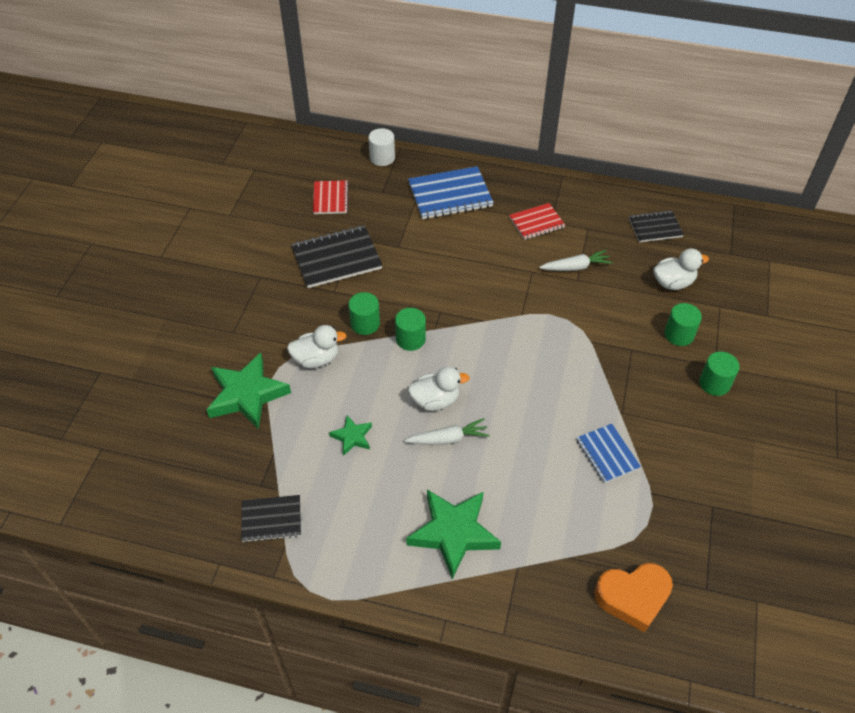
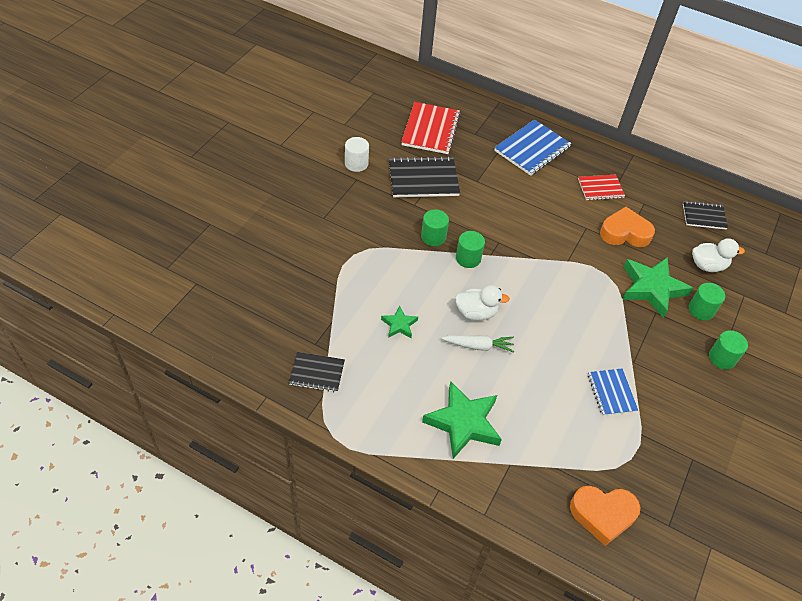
camera: 10 degrees right, 0 degrees up
green star [207,352,291,430] -> green star moved to [622,257,693,318]
white duck [287,325,347,368] -> none
red notebook [313,180,349,214] -> red notebook [401,102,461,154], size x1.65
white cylinder [368,128,395,166] -> white cylinder moved to [345,137,369,172]
blue notebook [408,166,494,219] -> blue notebook turned 45 degrees counterclockwise [494,119,571,176]
white carrot [539,250,612,271] -> orange heart [600,207,655,247]

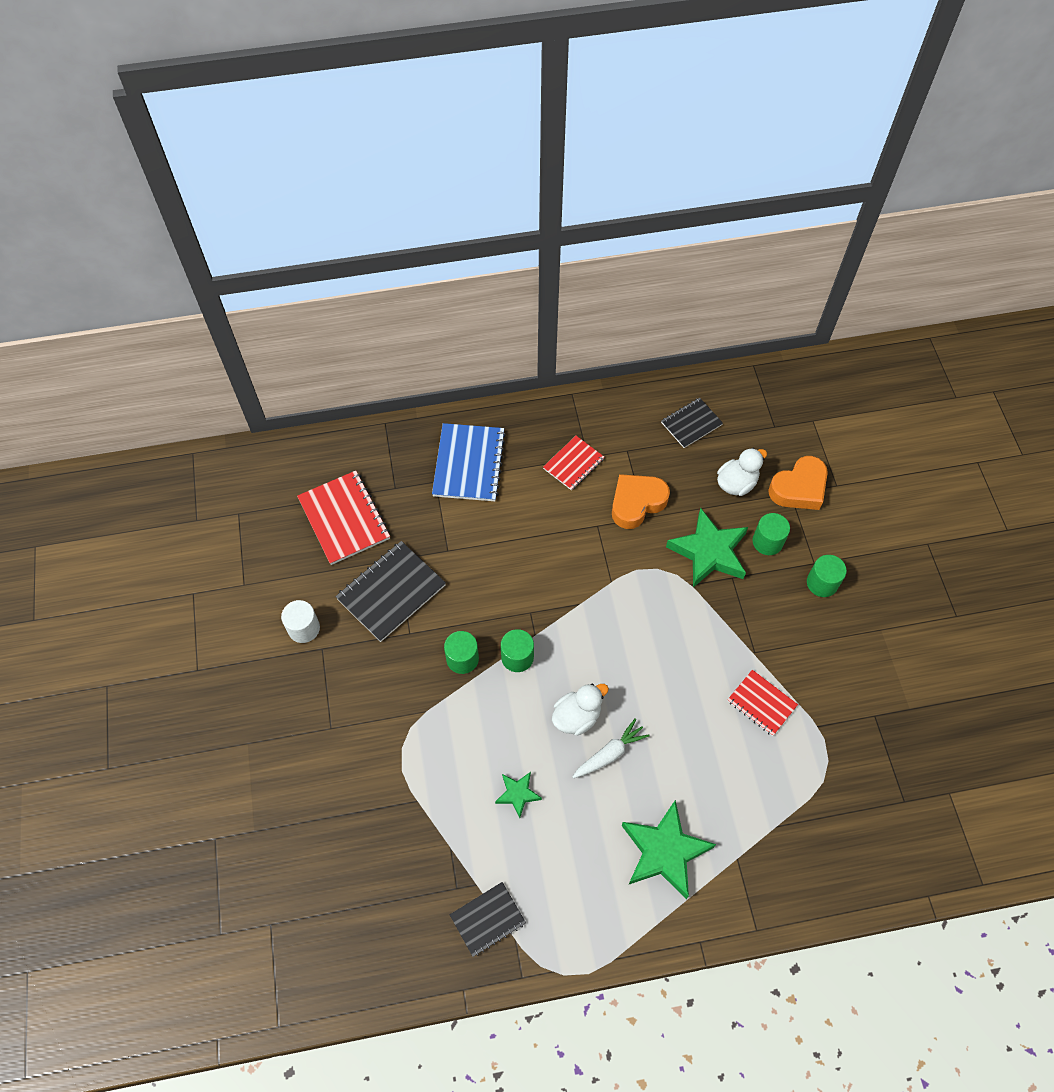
camera: 35 degrees left, 10 degrees up
orange heart [570,486,641,546] -> orange heart moved to [768,456,828,510]
blue notebook [588,368,638,416] -> red notebook [727,670,798,736]

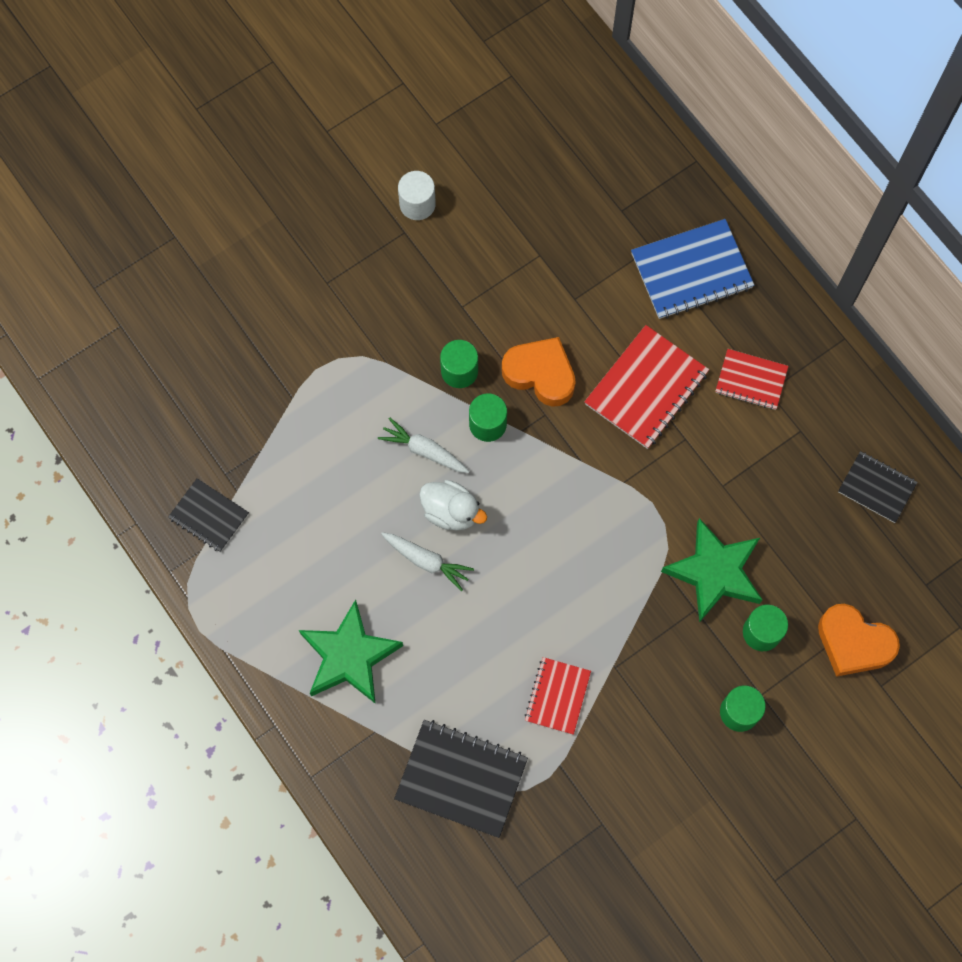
camera: 65 degrees right, 10 degrees up
red notebook [297,471,390,565] -> red notebook moved to [584,325,709,449]
black notebook [335,541,446,642] -> black notebook moved to [394,720,528,838]
green star [495,772,542,818] -> none
orange heart [612,474,670,529] -> orange heart moved to [502,337,576,407]
white duck [717,448,767,496] -> none
none -> white carrot [378,417,470,473]

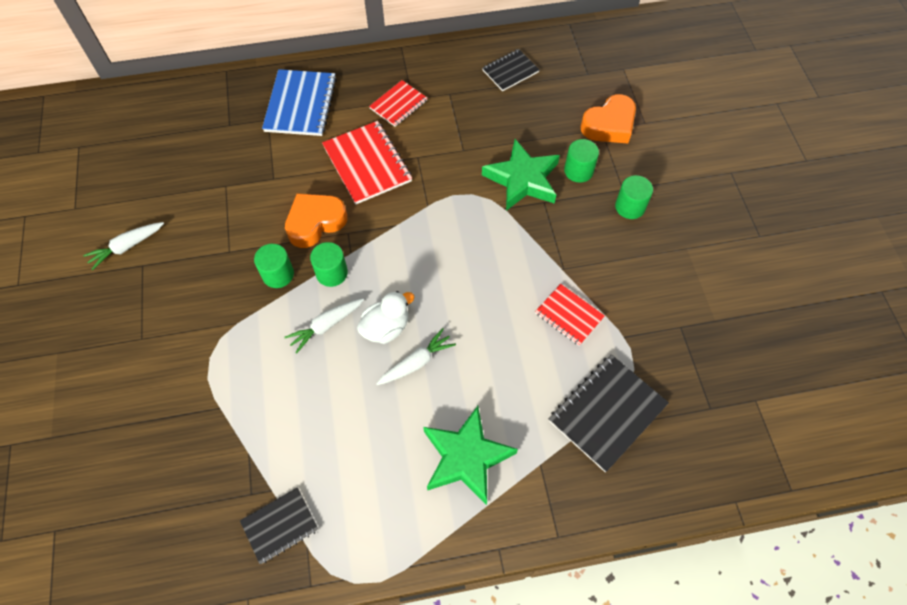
camera: 65 degrees left, 10 degrees down
white cylinder [398,171,436,220] -> white carrot [83,222,164,270]

